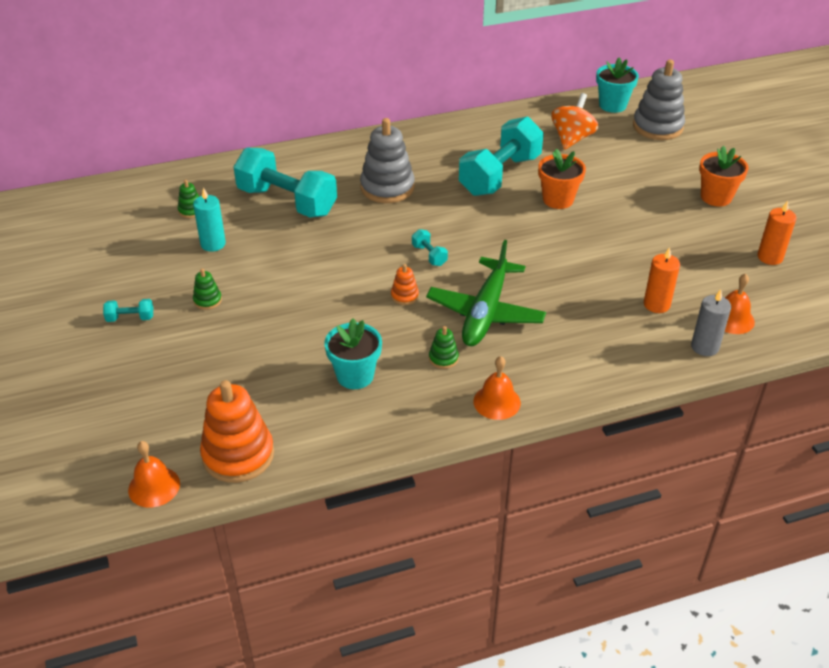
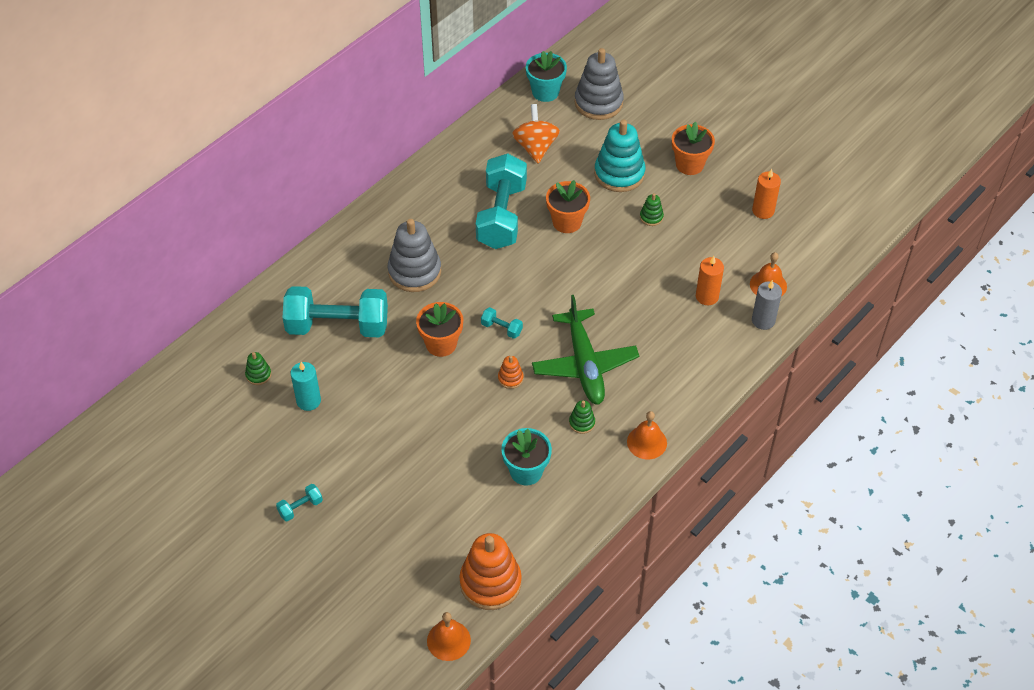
camera: 30 degrees left, 10 degrees up
green stacking toy [193,268,222,310] -> green stacking toy moved to [640,193,664,226]
none -> orange flower pot [416,302,463,357]
none -> turquoise stacking toy [594,120,645,192]

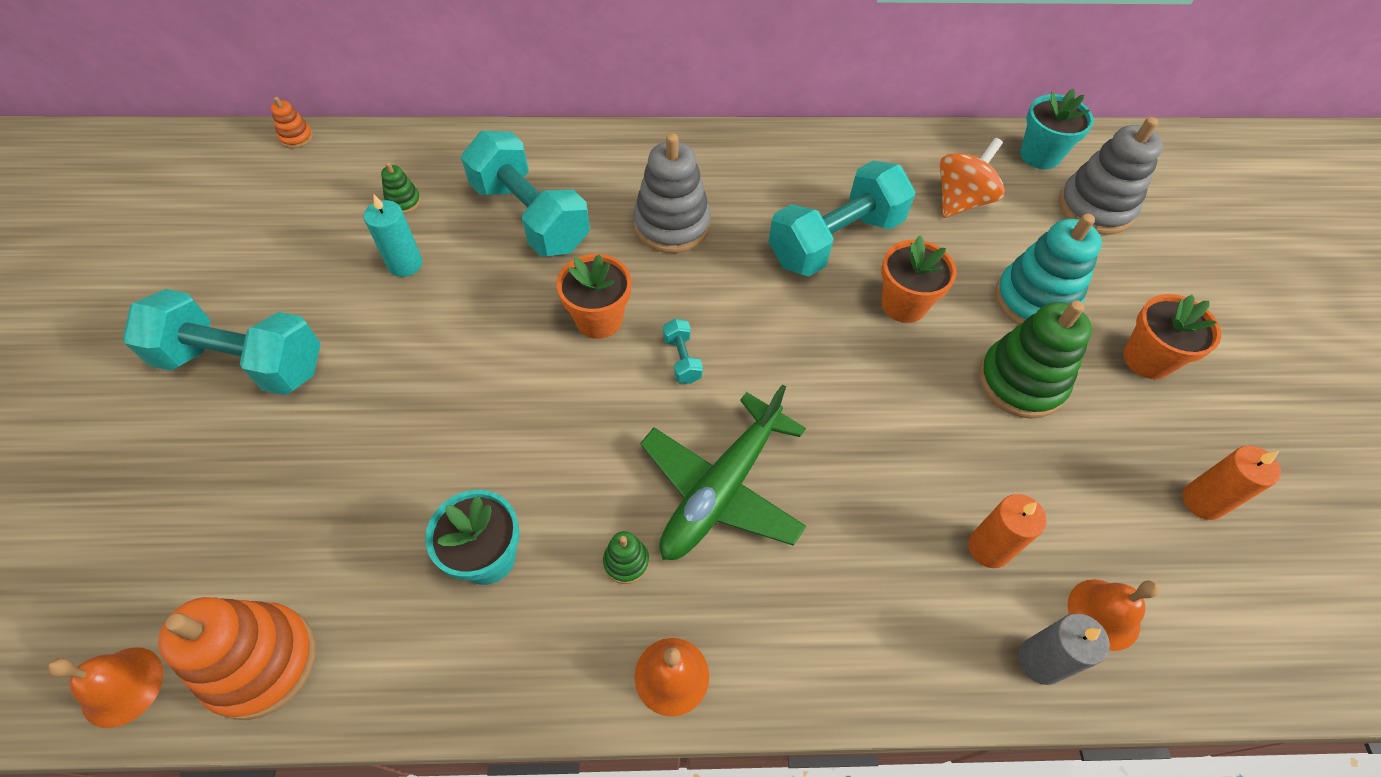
camera: 45 degrees right, 5 degrees up
turquoise dumbbell [276,484,323,521] -> turquoise dumbbell [123,289,321,395], size x2.48
orange stacking toy [498,356,524,389] -> orange stacking toy moved to [271,97,313,148]
green stacking toy [640,193,664,226] -> green stacking toy [979,300,1092,419], size x2.19

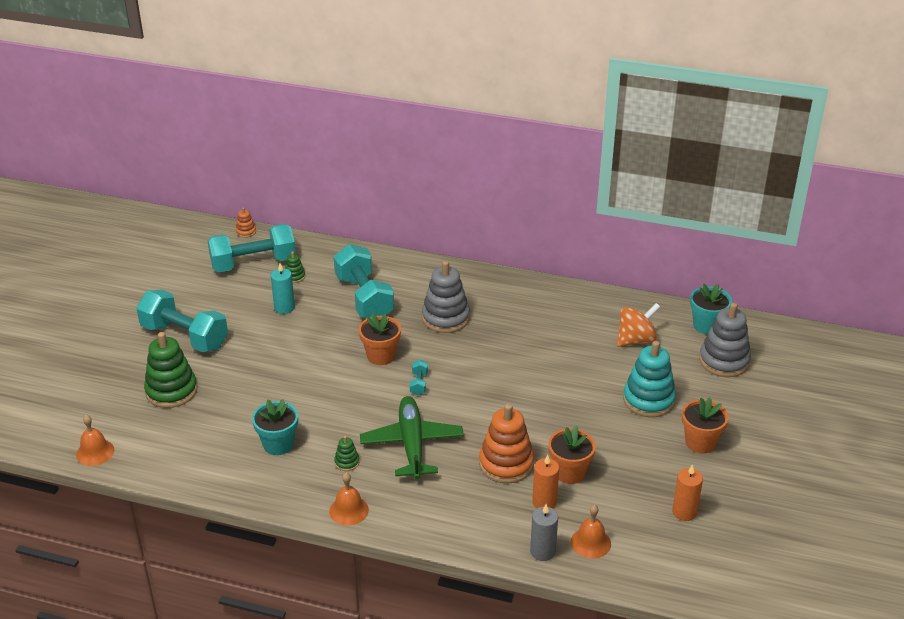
camera: 20 degrees right, 20 degrees down
orange stacking toy [158,597,316,720] -> orange stacking toy moved to [479,404,534,484]
green plane [640,384,806,560] -> green plane turned 120 degrees clockwise [360,396,464,480]
turquoise dumbbell [768,160,916,276] -> turquoise dumbbell moved to [207,224,296,272]
orange flower pot [881,235,956,323] -> orange flower pot moved to [549,426,596,484]
green stacking toy [979,300,1092,419] -> green stacking toy moved to [144,332,198,408]

